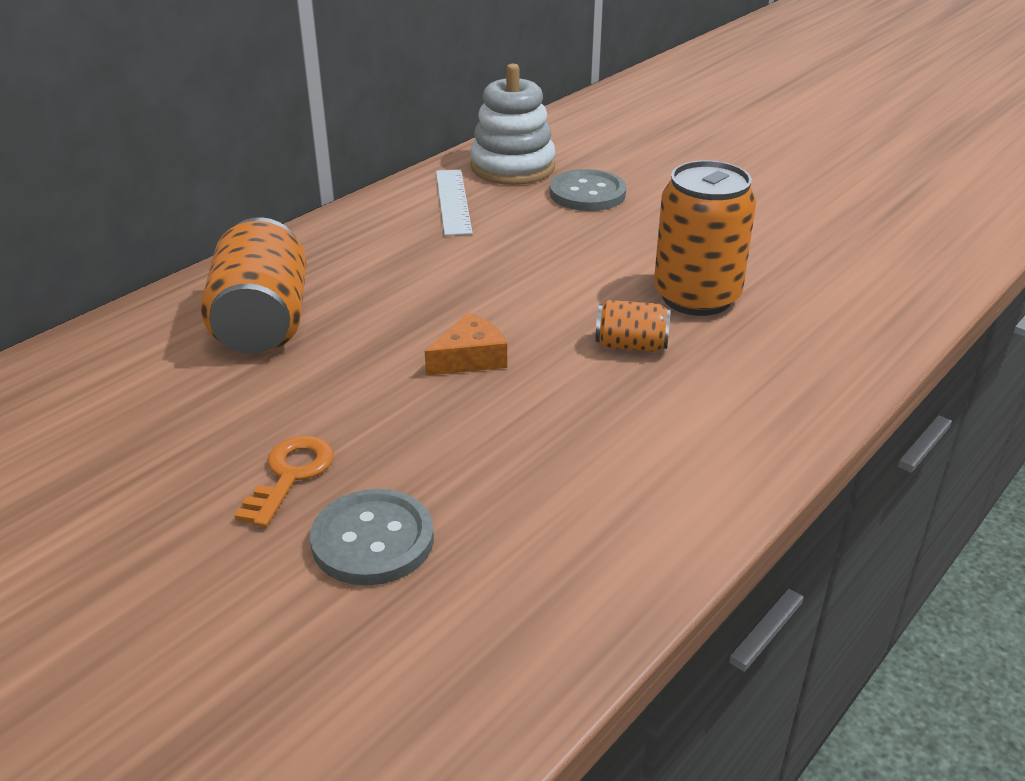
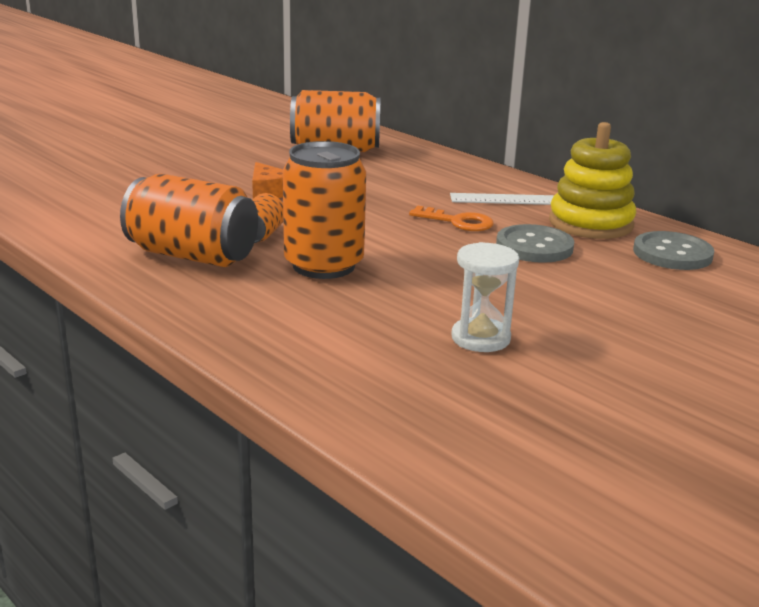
camera: 95 degrees right, 10 degrees down
orange key [234,436,334,527] -> orange key moved to [409,206,494,231]
grey button [310,489,434,586] -> grey button moved to [633,231,714,270]
white stacking toy [470,64,555,185] -> yellow stacking toy [549,122,636,239]
none -> orange can [120,174,258,267]
none -> white hourglass [451,242,519,352]

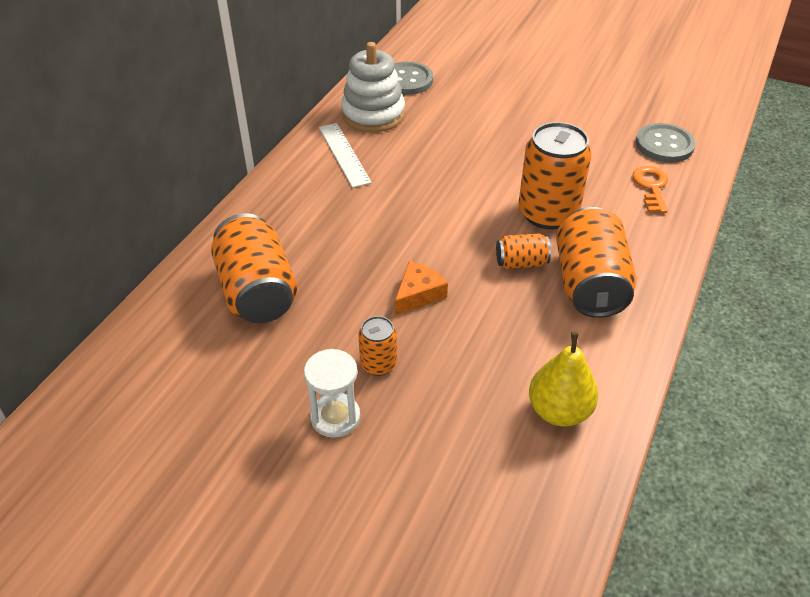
camera: 110 degrees left, 20 degrees up
orange key [409,206,494,231] -> orange key moved to [633,166,668,213]
white hourglass [451,242,519,352] -> white hourglass moved to [304,349,360,438]
grey button [496,224,574,263] -> grey button moved to [636,123,696,162]
yellow stacking toy [549,122,636,239] -> white stacking toy [341,42,405,132]
none -> orange can [358,316,397,376]
none -> yellow pear [529,332,598,426]

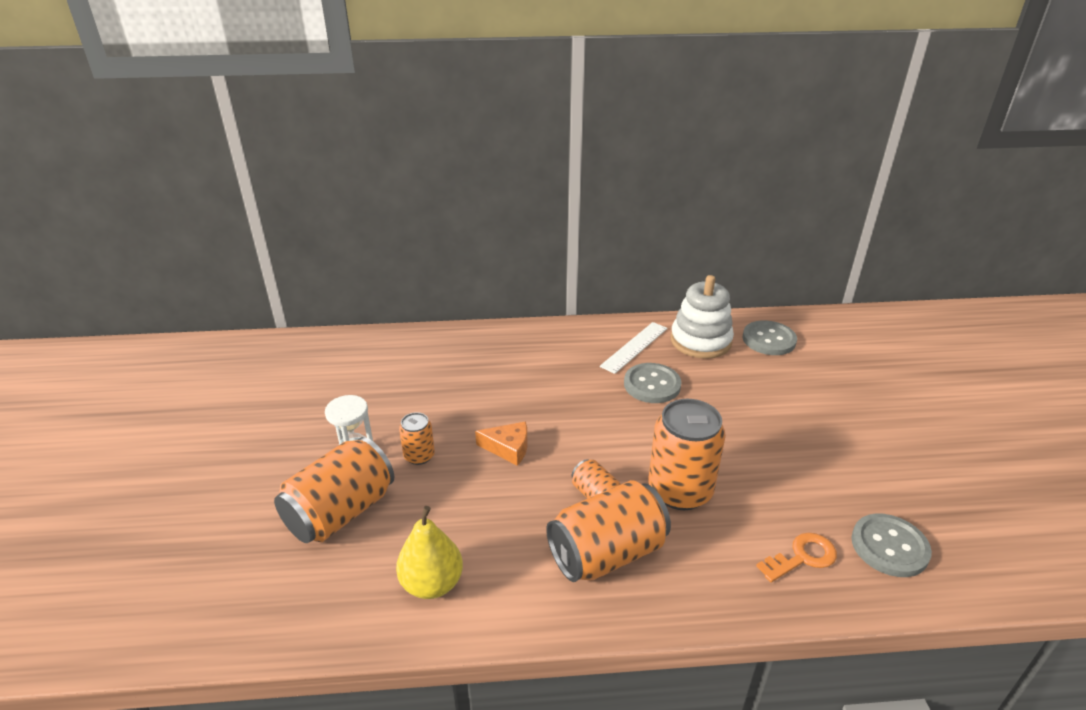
camera: 60 degrees right, 10 degrees down
orange can [211,213,297,323] -> orange can moved to [274,437,394,543]
none -> grey button [624,363,682,403]

